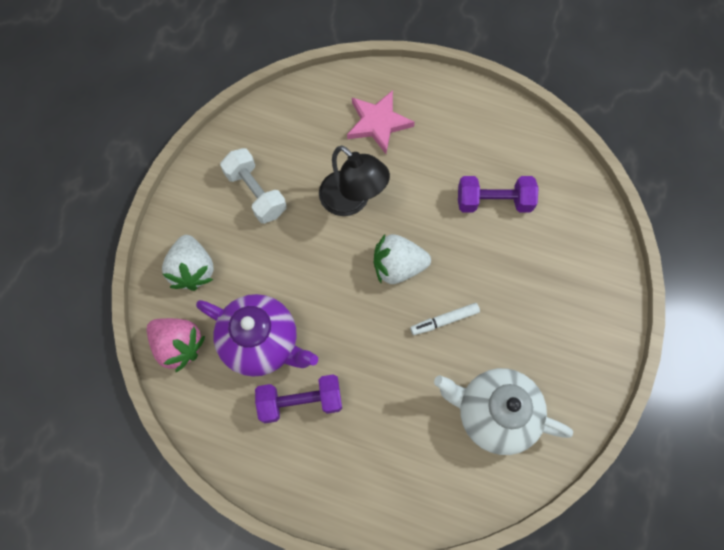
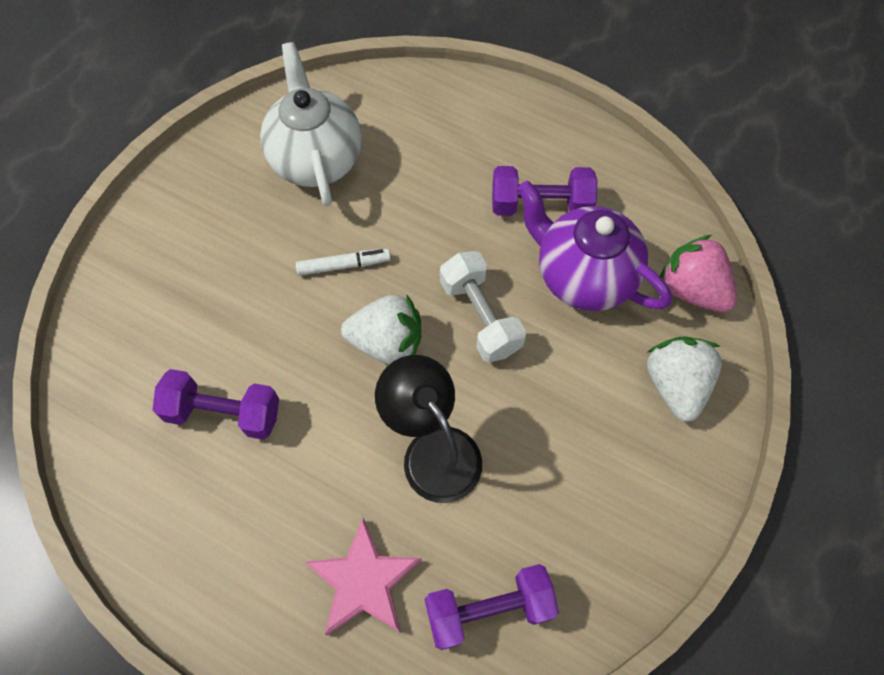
camera: 170 degrees left, 5 degrees down
white dumbbell [220,148,287,224] -> white dumbbell moved to [440,251,526,362]
white teapot [434,368,573,455] -> white teapot turned 135 degrees counterclockwise [260,42,362,206]
none -> purple dumbbell [424,564,559,650]

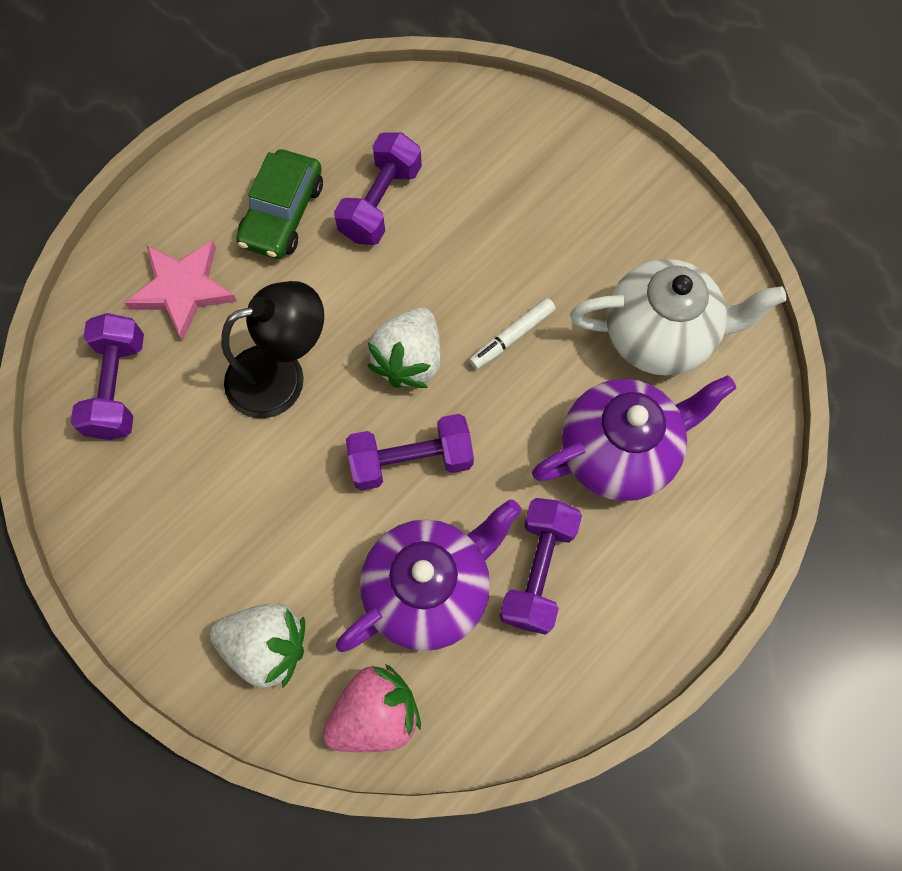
camera: 105 degrees right, 5 degrees up
white marker [296,249,391,276] -> white marker turned 45 degrees clockwise [469,298,556,369]
white dumbbell [440,251,526,362] -> purple dumbbell [346,414,474,491]
none -> green car [236,149,323,259]
none -> purple teapot [532,375,736,501]

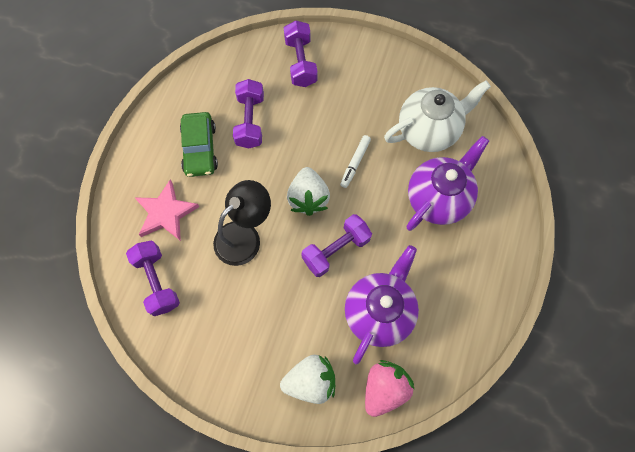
camera: 25 degrees left, 0 degrees up
purple dumbbell [500,498,582,635] -> purple dumbbell moved to [284,20,318,87]

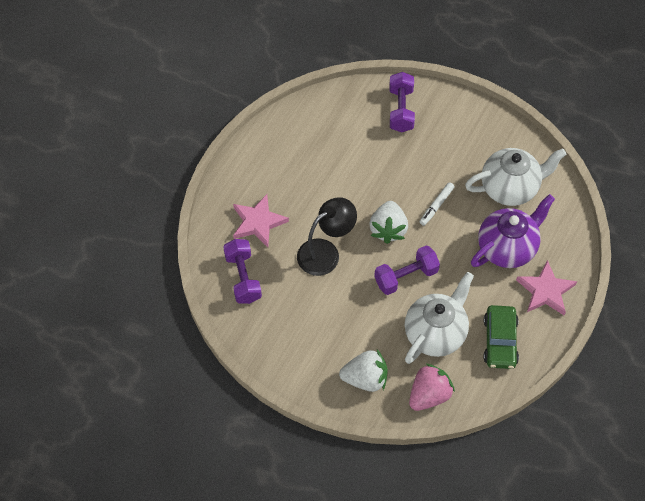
camera: 10 degrees right, 10 degrees down
green car [180,112,218,177] -> green car moved to [483,305,519,369]
purple dumbbell [233,79,264,148] -> none
purple teapot [345,245,419,364] -> white teapot [405,272,474,364]
none -> pink star [516,260,577,315]

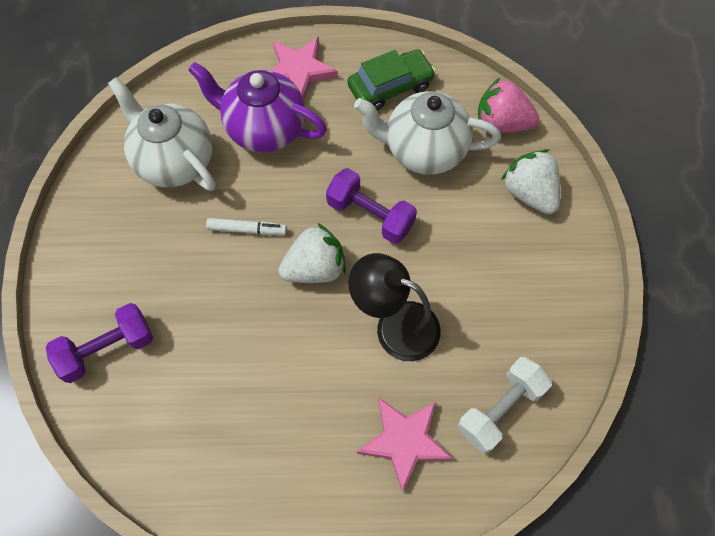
camera: 120 degrees left, 5 degrees up
purple dumbbell [223,239,262,304] -> white dumbbell [457,357,552,454]

